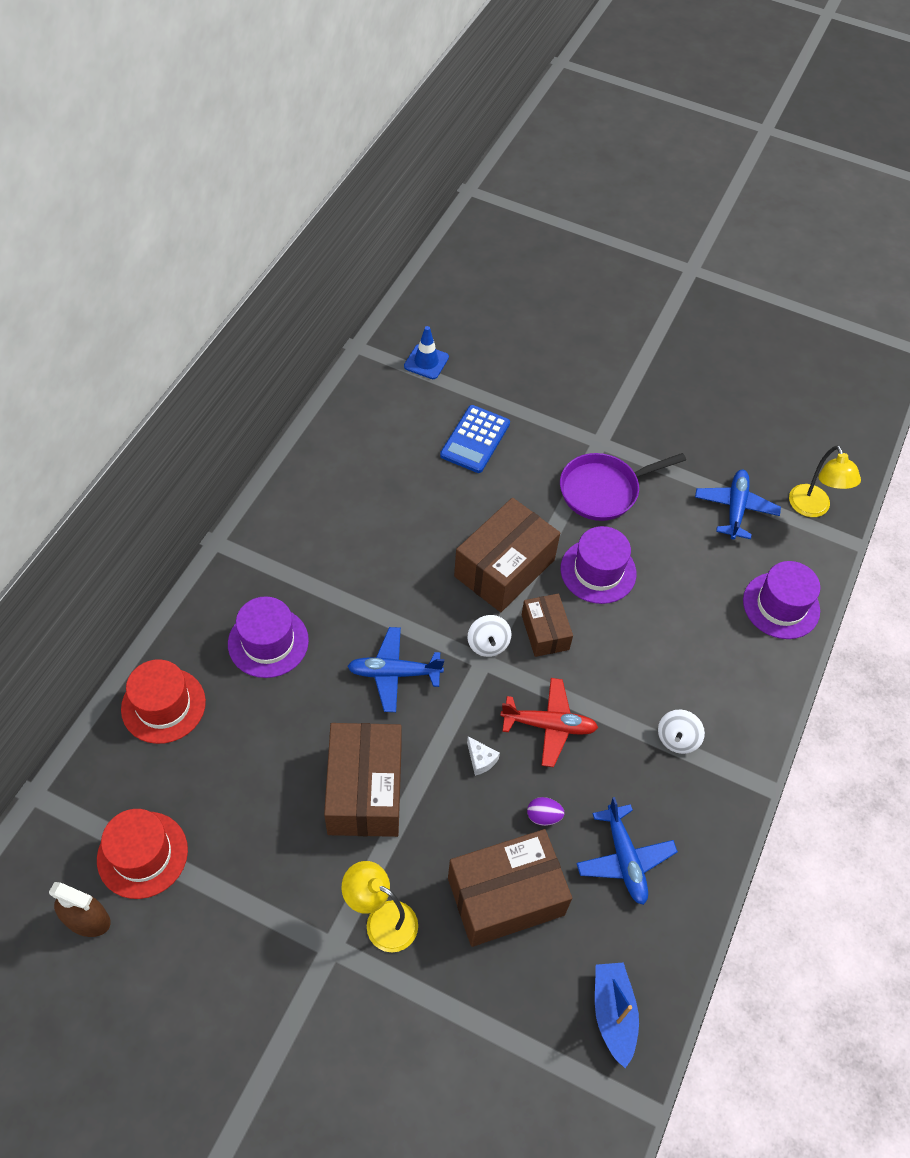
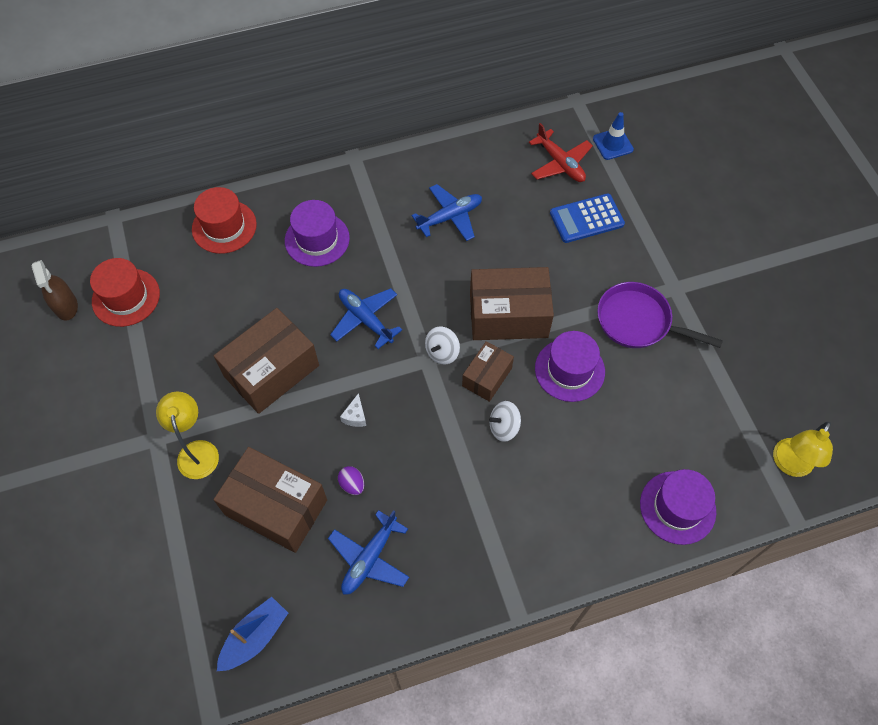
camera: 50 degrees right, 5 degrees up
red plane [500,678,598,767] -> red plane moved to [529,123,593,182]
white spinning top [658,710,705,754] -> white spinning top moved to [489,401,521,442]
blue plane [695,470,781,540] -> blue plane moved to [412,184,482,241]

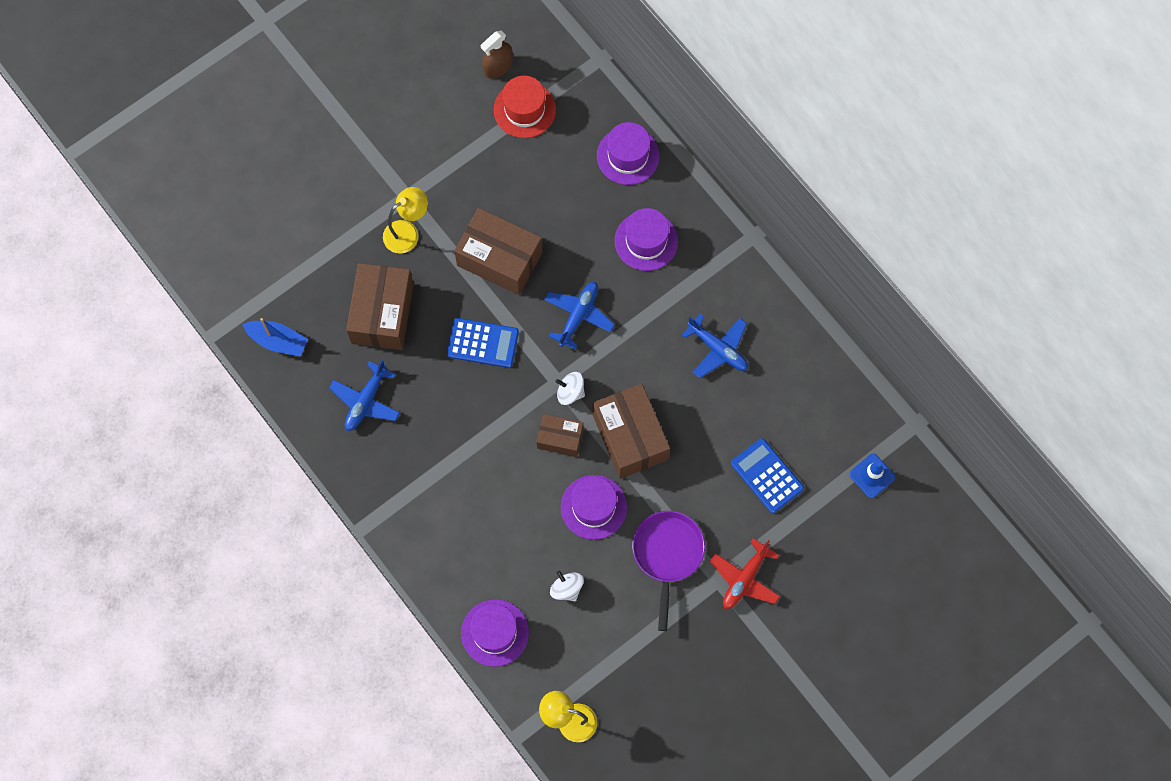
camera: 70 degrees right, 10 degrees up
red hat [192,187,257,254] -> purple hat [597,122,659,185]
blue plane [328,510,409,595] -> blue plane turned 75 degrees counterclockwise [329,360,400,431]
purple egg [338,466,364,495] -> none
white cheese [340,393,366,427] -> blue calculator [447,318,519,368]
white spinning top [489,401,521,442] -> white spinning top moved to [550,571,584,601]
red plane [529,123,593,182] -> red plane moved to [710,538,780,609]

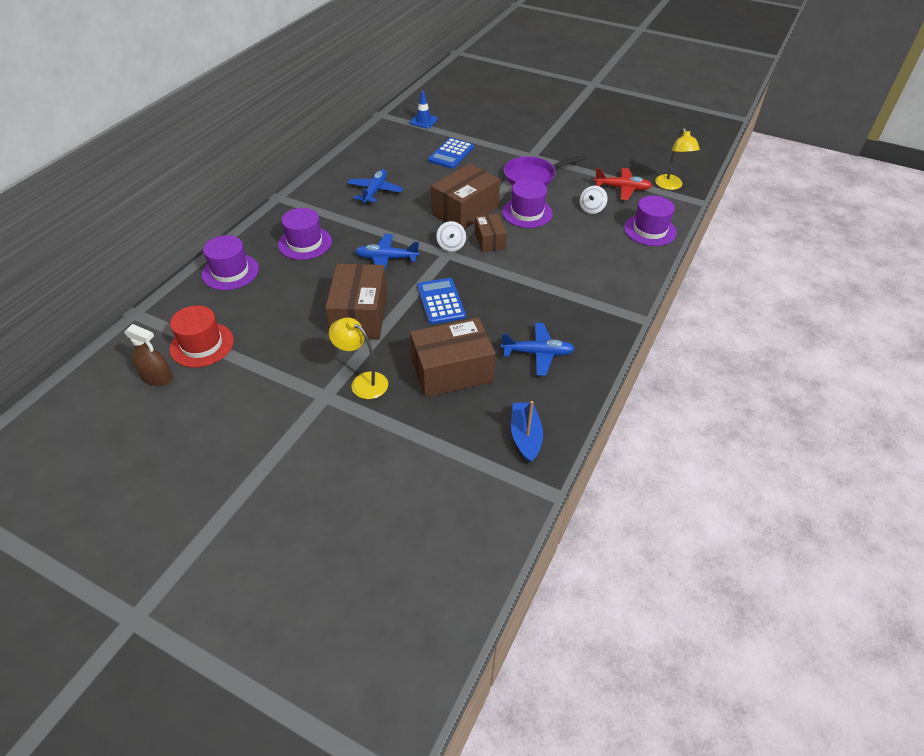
camera: 115 degrees left, 25 degrees down
red plane [710,538,780,609] -> red plane moved to [594,168,652,200]

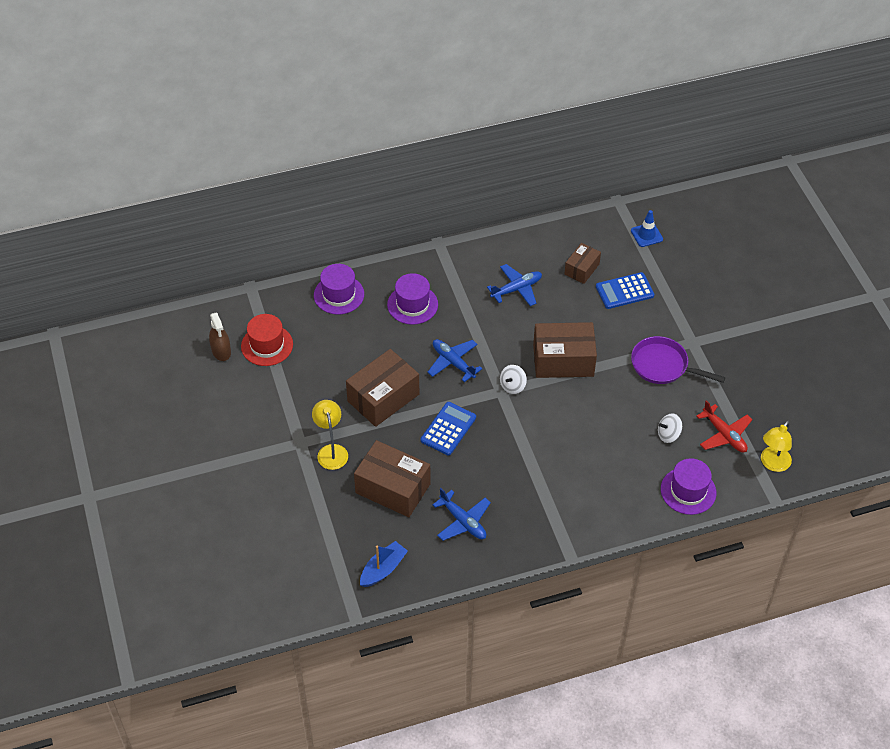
camera: 45 degrees right, 5 degrees up
brown box [475,214,507,252] -> brown box moved to [564,243,601,284]
purple hat [502,179,553,228] -> none

